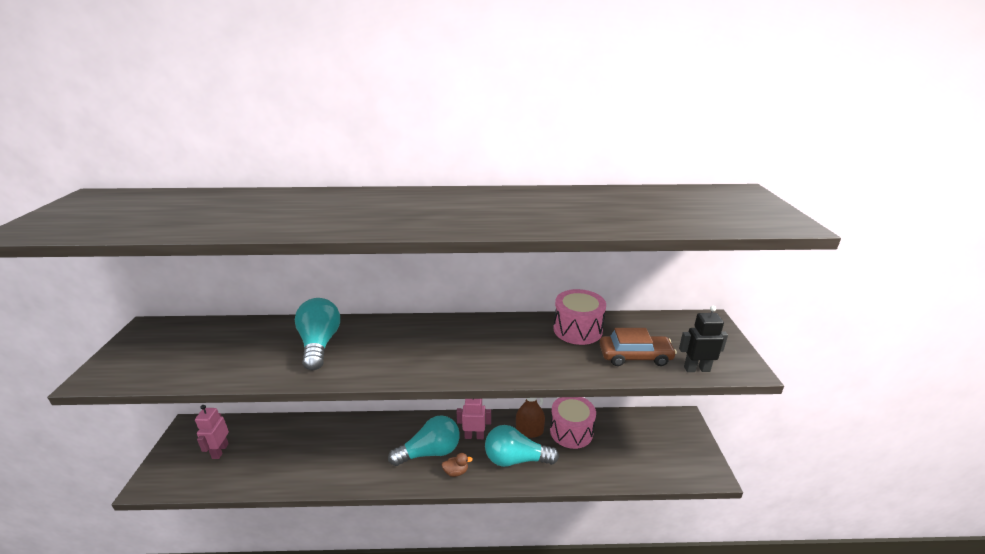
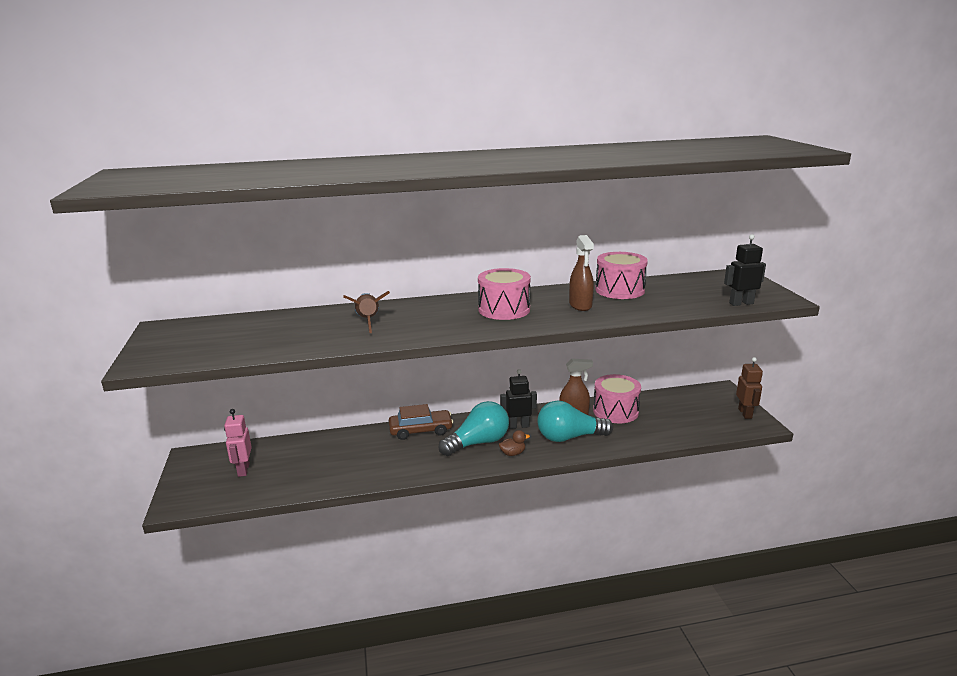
camera: 10 degrees left, 5 degrees down
turquoise light bulb [295,298,340,370] -> brown rocket [343,291,390,333]
pink robot [457,399,491,439] -> black robot [500,369,537,429]
brown car [599,328,677,366] -> brown car moved to [389,404,453,440]
none -> pink drum [478,268,531,320]
none -> brown spray bottle [569,235,594,311]
none -> brown robot [736,357,763,419]

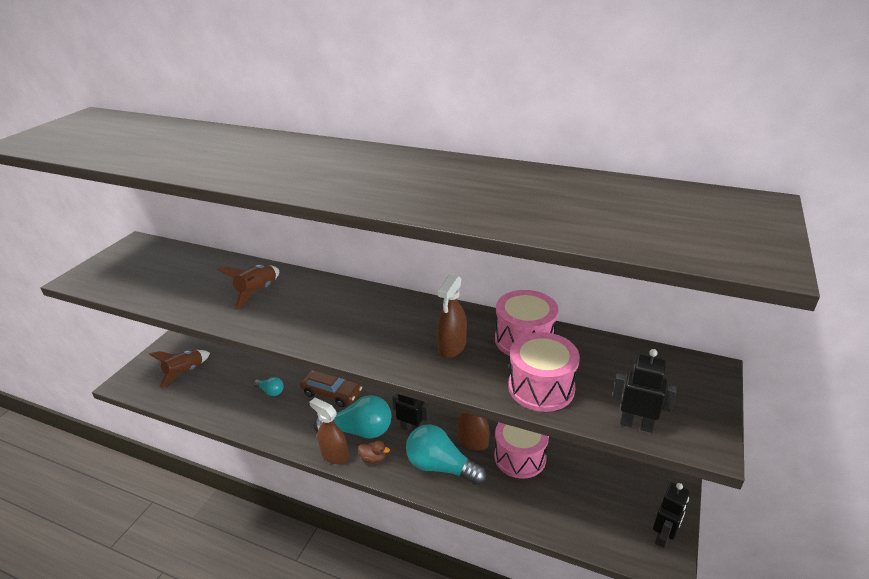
camera: 35 degrees right, 10 degrees up
pink robot [224,409,252,477] -> brown rocket [149,350,210,388]
pink drum [478,268,531,320] -> pink drum moved to [508,332,580,412]
brown robot [736,357,763,419] -> black robot [653,483,690,548]
none -> turquoise light bulb [254,377,283,396]
none -> brown spray bottle [309,398,349,464]

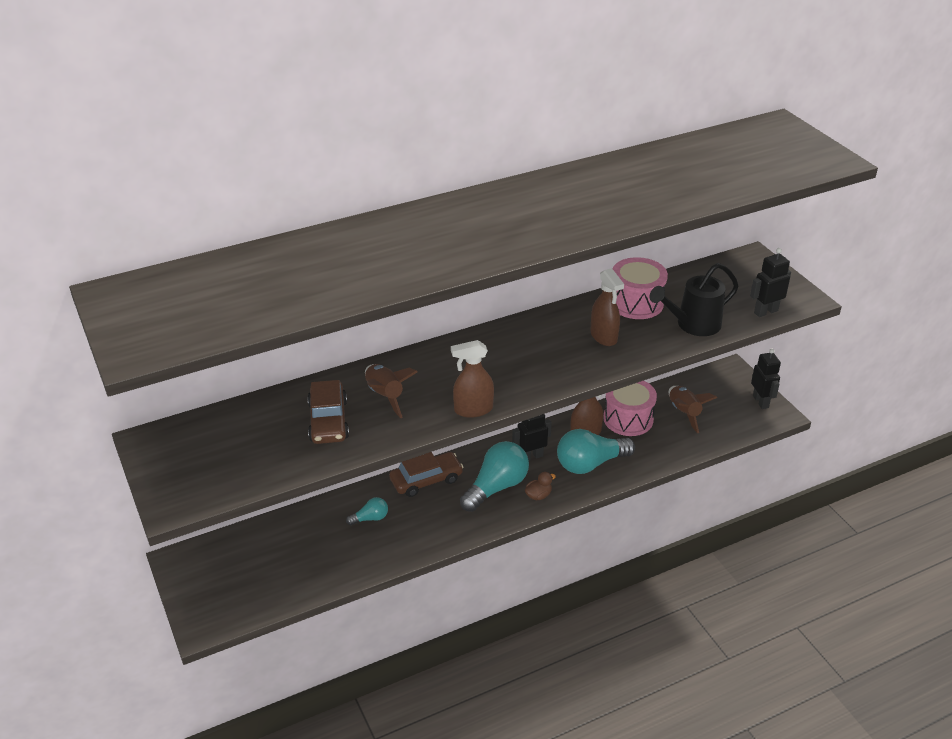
camera: 50 degrees left, 5 degrees up
brown rocket [149,350,210,388] -> brown rocket moved to [669,386,717,433]
brown spray bottle [309,398,349,464] -> brown spray bottle moved to [451,340,494,418]
pink drum [508,332,580,412] -> black watering can [650,263,739,336]
none -> brown car [307,380,349,444]

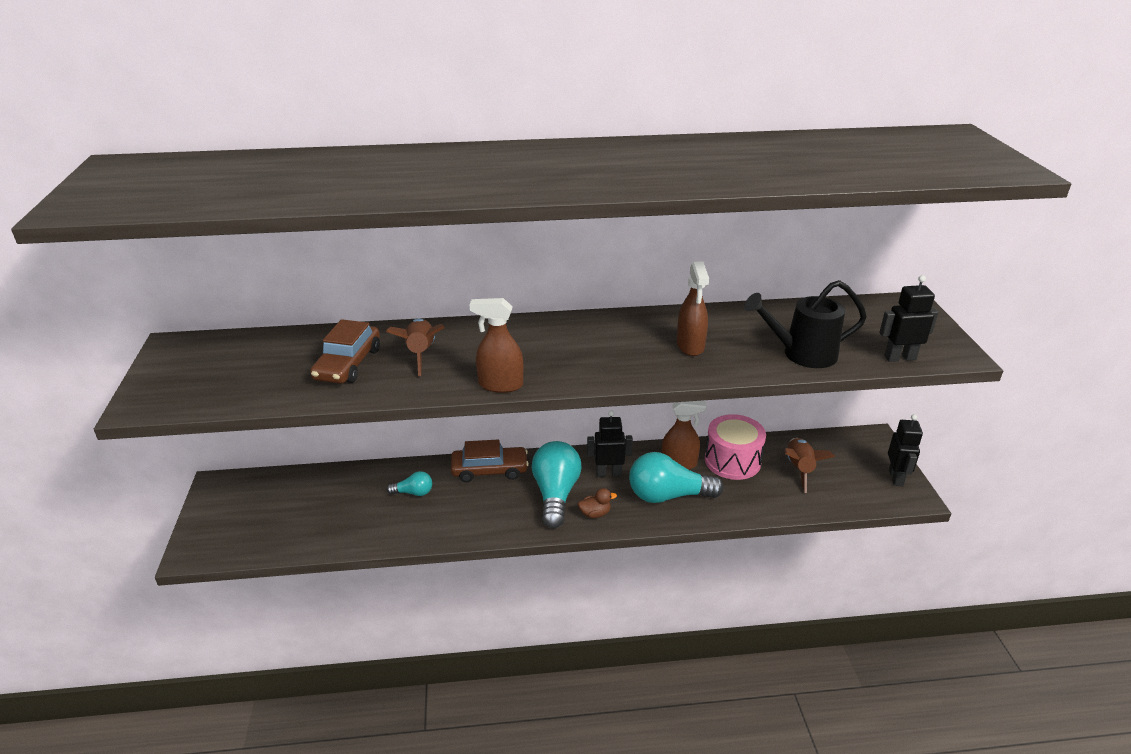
camera: 20 degrees right, 5 degrees down
turquoise light bulb [460,441,529,512] -> turquoise light bulb turned 60 degrees counterclockwise [531,441,581,528]
pink drum [612,257,668,319] -> none

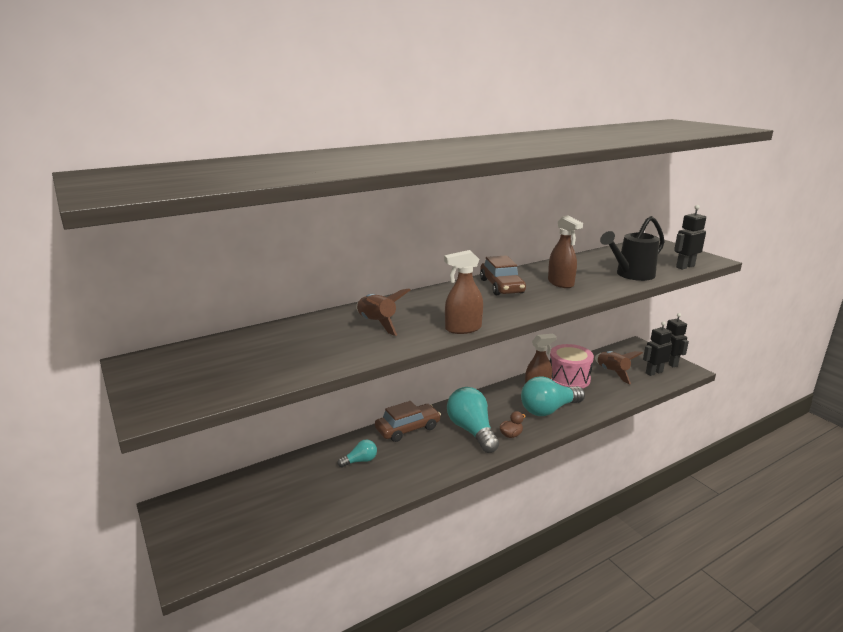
camera: 25 degrees left, 10 degrees down
brown car [310,319,380,384] -> brown car moved to [480,255,526,295]
black robot [587,410,633,477] -> black robot moved to [643,321,672,376]

